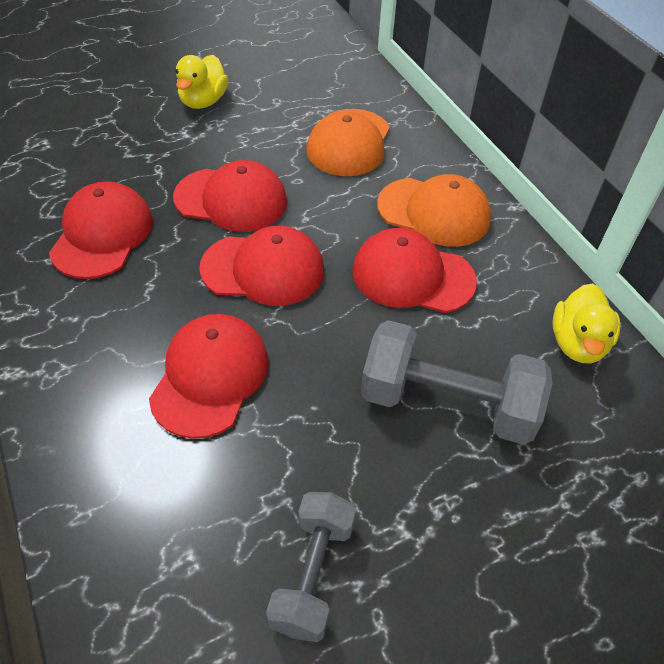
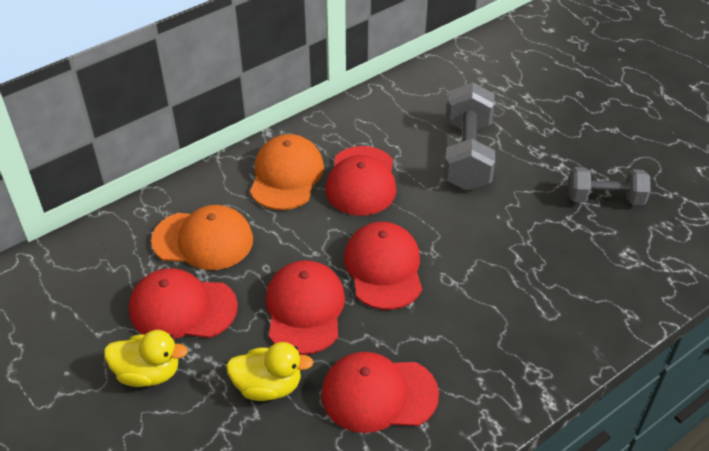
camera: 100 degrees left, 5 degrees down
red cap [149,314,269,439] -> red cap moved to [129,268,238,339]
yellow duck [553,284,620,364] -> yellow duck moved to [226,342,314,401]

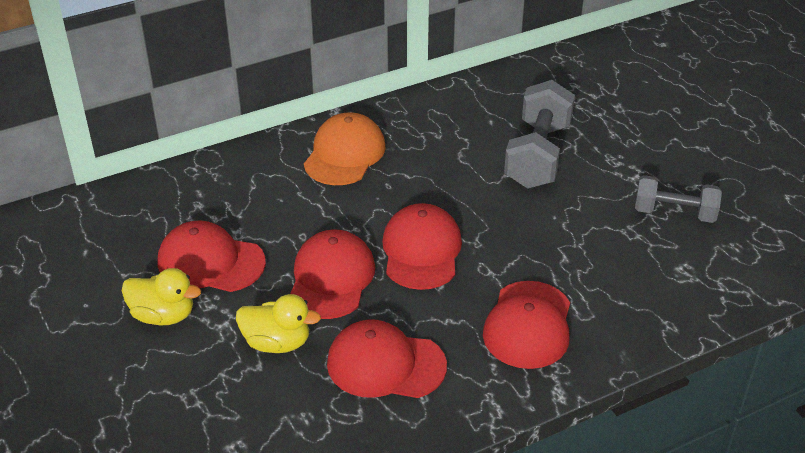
camera: 10 degrees right, 5 degrees down
orange cap [151,205,253,270] -> none
red cap [325,146,397,216] -> red cap moved to [483,281,570,369]

